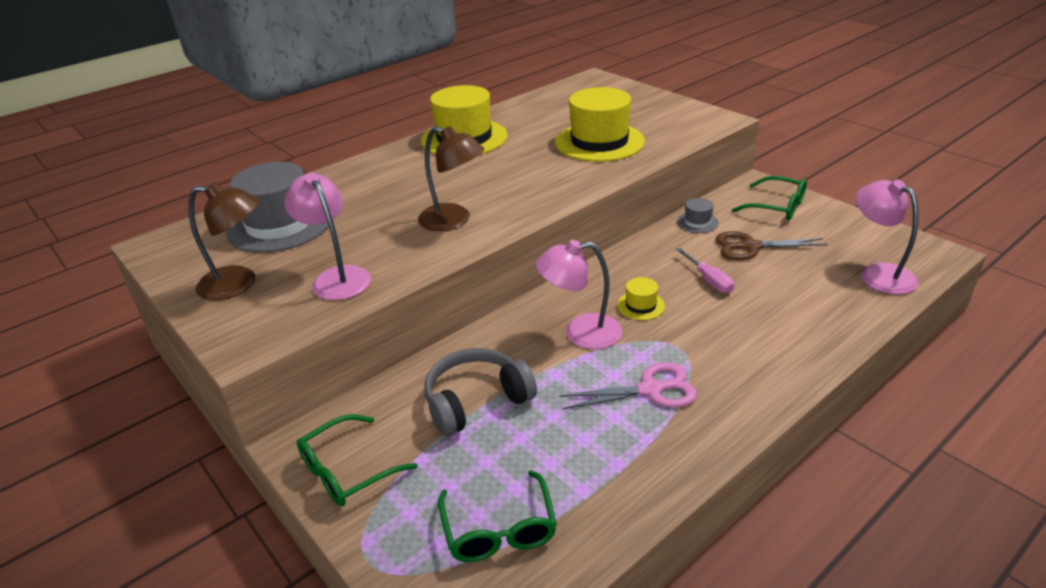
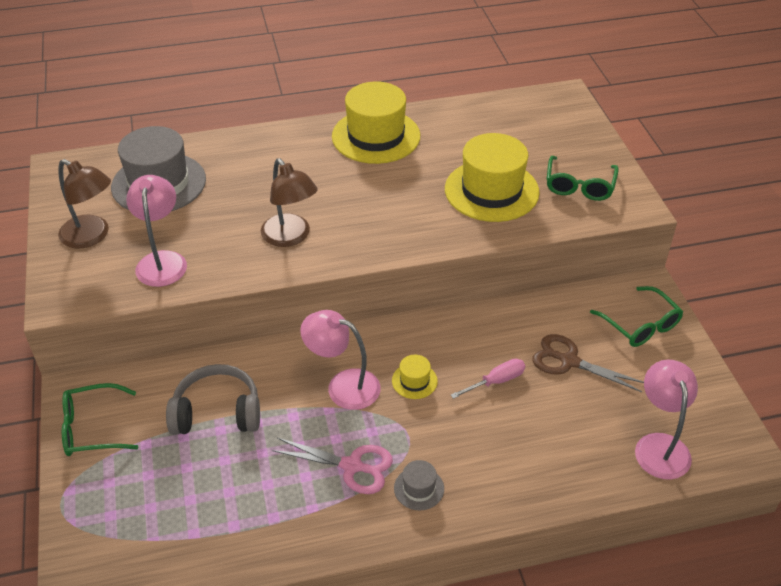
camera: 25 degrees right, 10 degrees up
green glasses [438,470,557,562] -> green glasses moved to [547,156,619,201]
pink screwdriver [676,248,734,293] -> pink screwdriver turned 120 degrees counterclockwise [451,359,525,399]
grey hat [677,198,719,233] -> grey hat moved to [394,460,444,510]

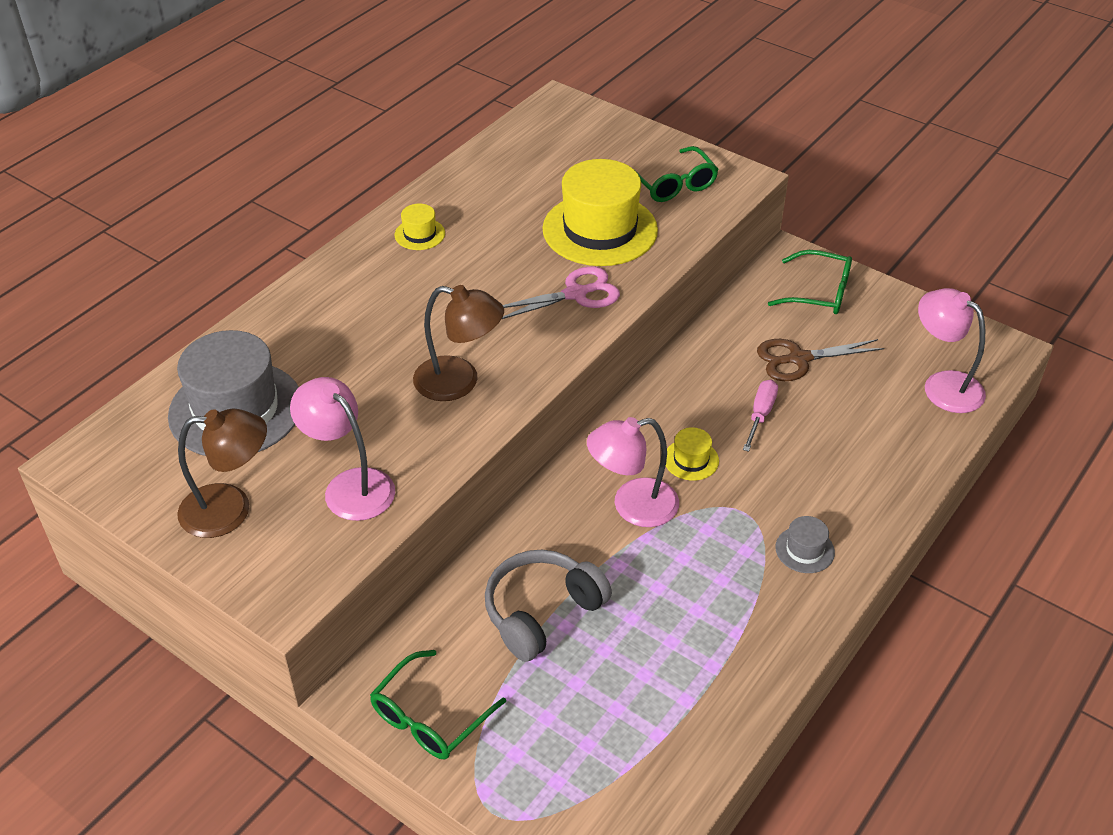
camera: 40 degrees left, 0 degrees up
pink scissors [272,438,393,494] -> pink scissors moved to [502,266,620,319]
yellow hat [332,81,420,164] -> yellow hat [395,204,445,250], size x0.44

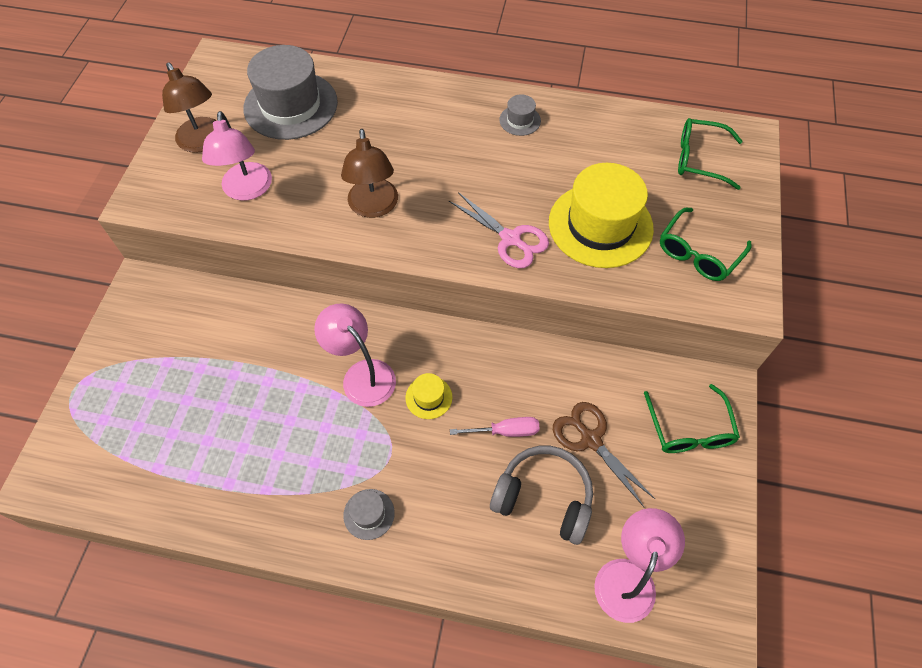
camera: 65 degrees right, 15 degrees up
pink lamp [290,377,395,521] -> pink lamp turned 150 degrees clockwise [202,111,272,201]
green glasses [370,650,506,759] -> green glasses moved to [678,118,743,190]
yellow hat [395,204,445,250] -> grey hat [499,95,541,136]
grey headphones [485,550,612,662] -> grey headphones moved to [490,446,593,545]

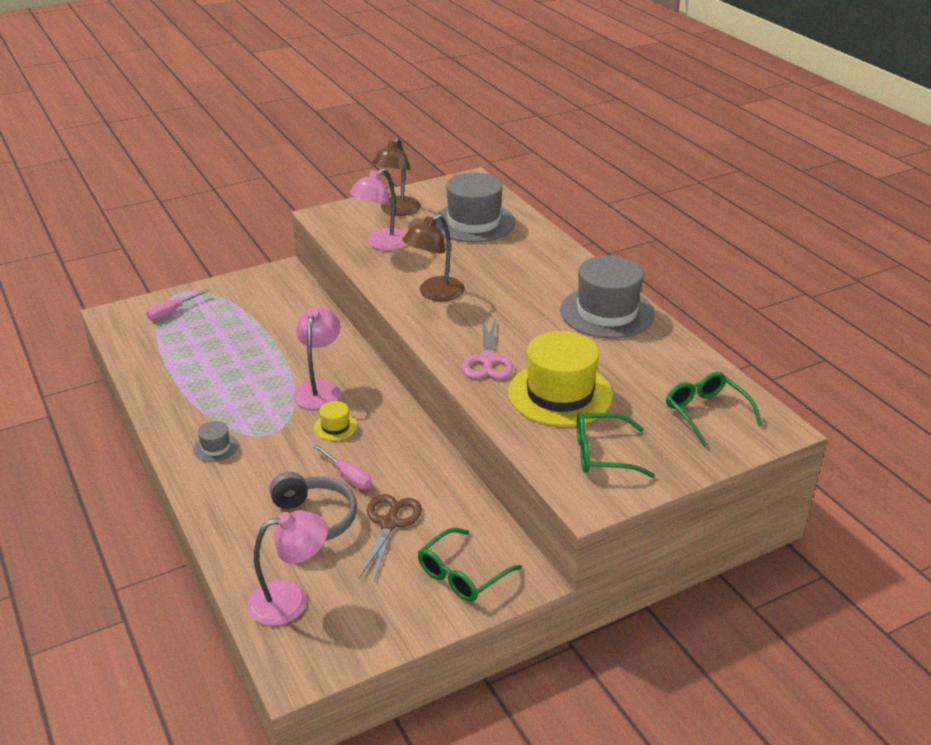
camera: 50 degrees right, 25 degrees down
grey hat [499,95,541,136] -> grey hat [560,256,655,339], size x2.28
none -> pink screwdriver [146,289,209,320]

